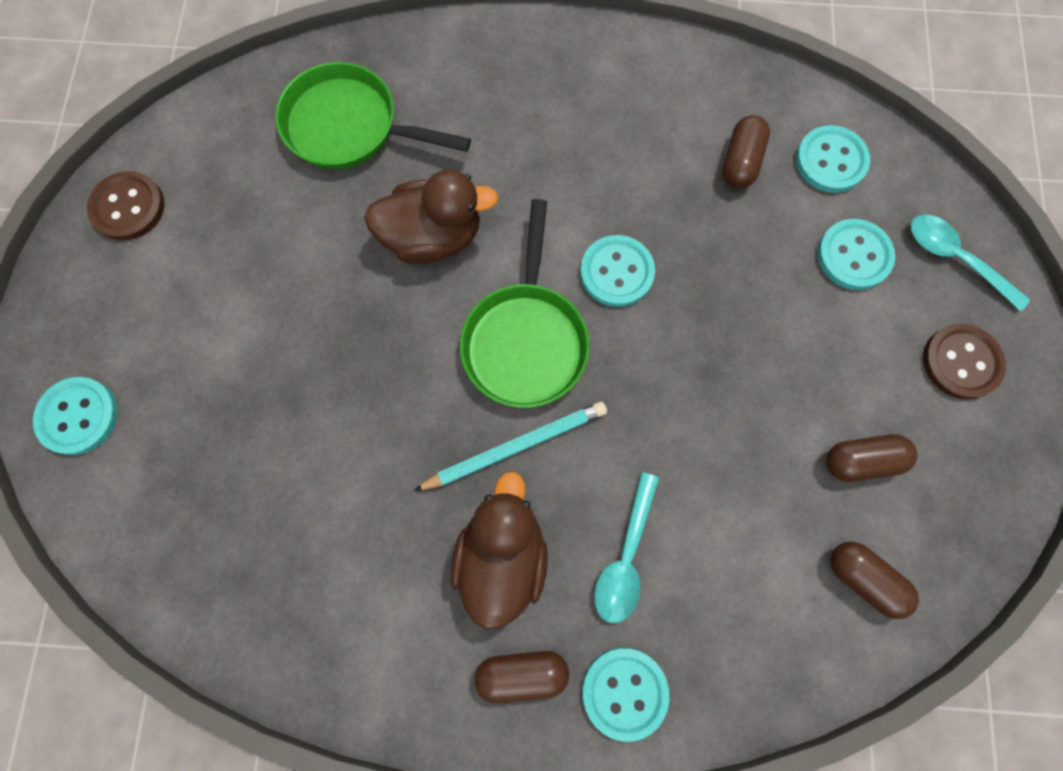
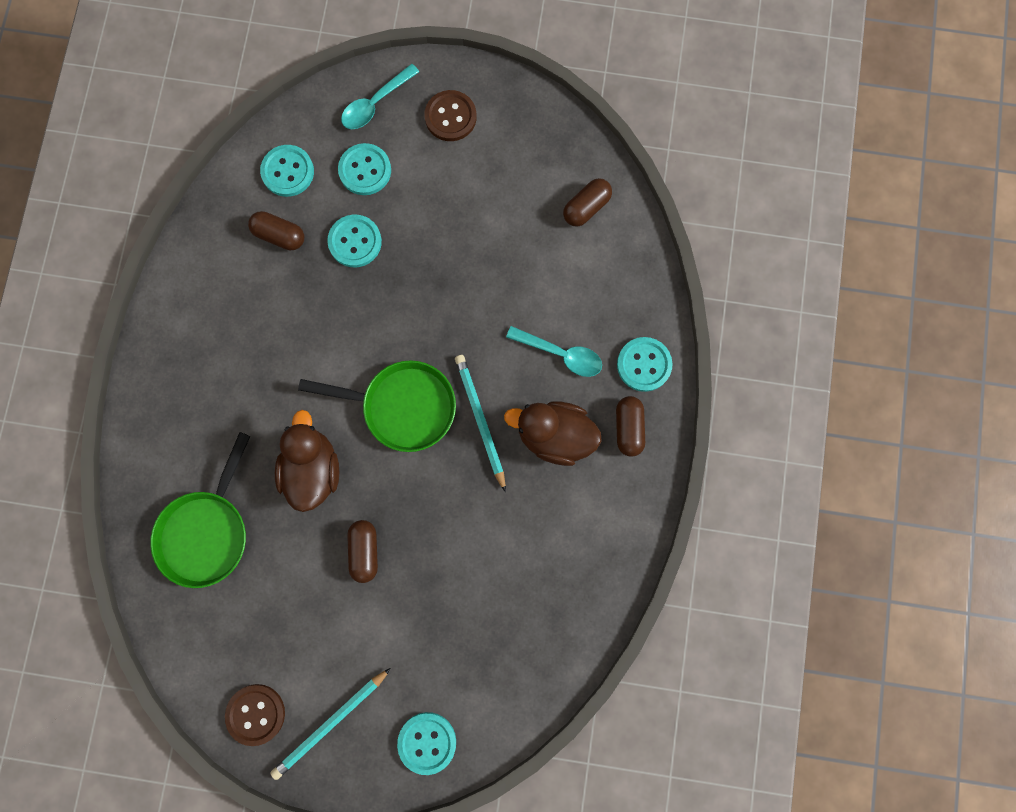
camera: 85 degrees left, 5 degrees up
turquoise button [580,235,655,307] -> turquoise button moved to [327,215,382,267]
brown capsule [826,434,917,482] -> brown capsule moved to [347,520,378,583]
none -> turquoise pencil [270,668,391,780]

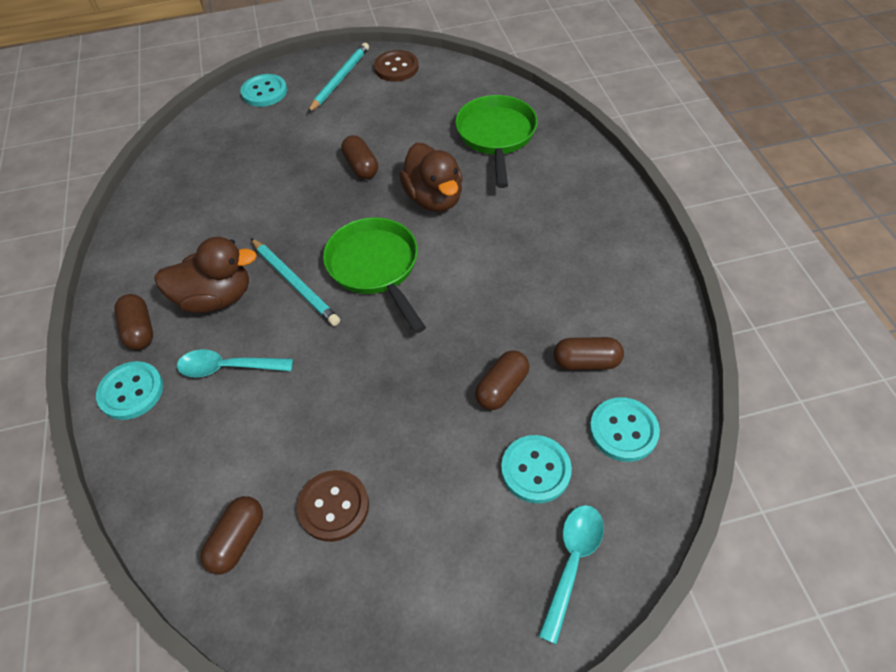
camera: 160 degrees right, 25 degrees down
green pan [298,361,456,452] -> green pan turned 75 degrees clockwise [323,217,426,334]
turquoise button [327,215,382,267] -> brown capsule [475,350,529,410]
brown button [424,90,477,141] -> brown button moved to [297,470,369,542]

